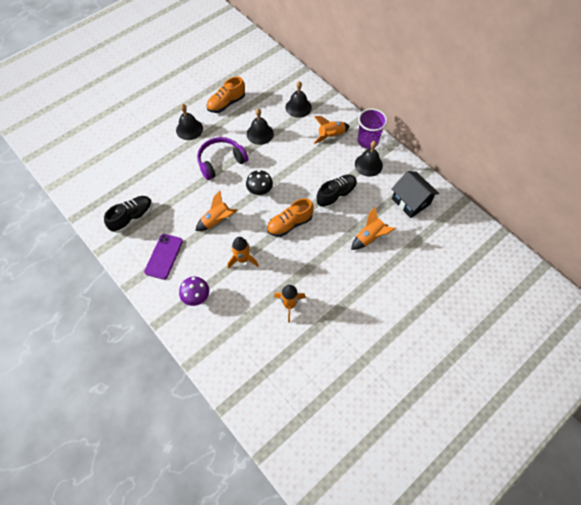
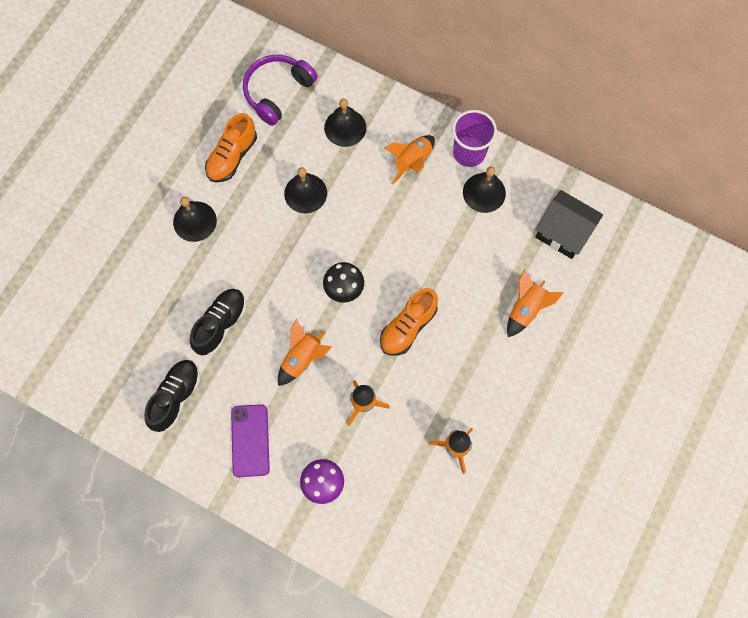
camera: 20 degrees left, 10 degrees up
purple headphones [197,137,248,180] -> purple headphones moved to [243,55,318,126]
black shoe [316,174,357,208] -> black shoe moved to [190,289,246,355]

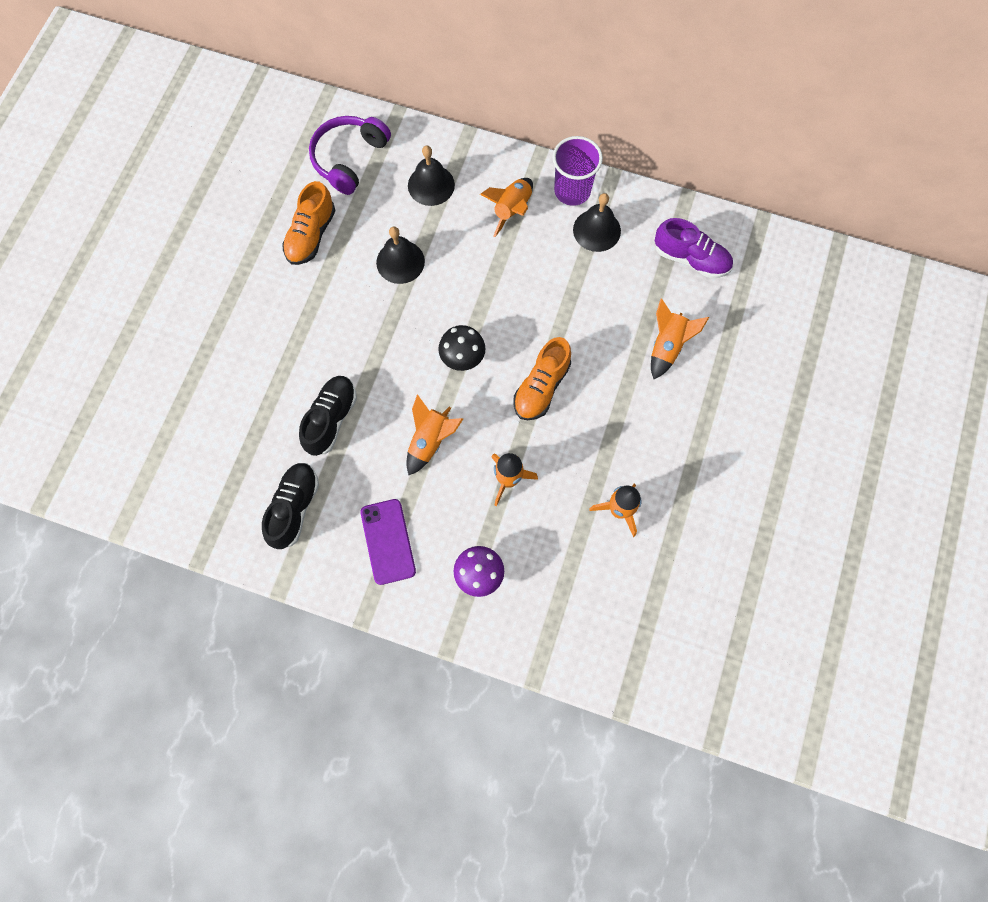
camera: 10 degrees left, 0 degrees up
black bell [173,197,217,242] -> none
black house [535,190,603,259] -> purple shoe [655,218,733,278]

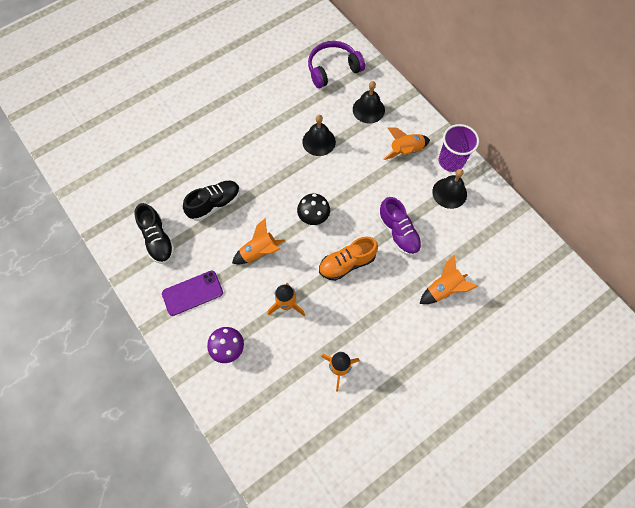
camera: 35 degrees right, 5 degrees down
black shoe [262,463,319,549] -> black shoe turned 105 degrees clockwise [135,203,175,264]
orange shoe [282,181,336,265] -> none
purple phone [361,499,416,585] -> purple phone turned 45 degrees clockwise [162,271,223,316]
purple shoe [655,218,733,278] -> purple shoe moved to [378,197,422,256]

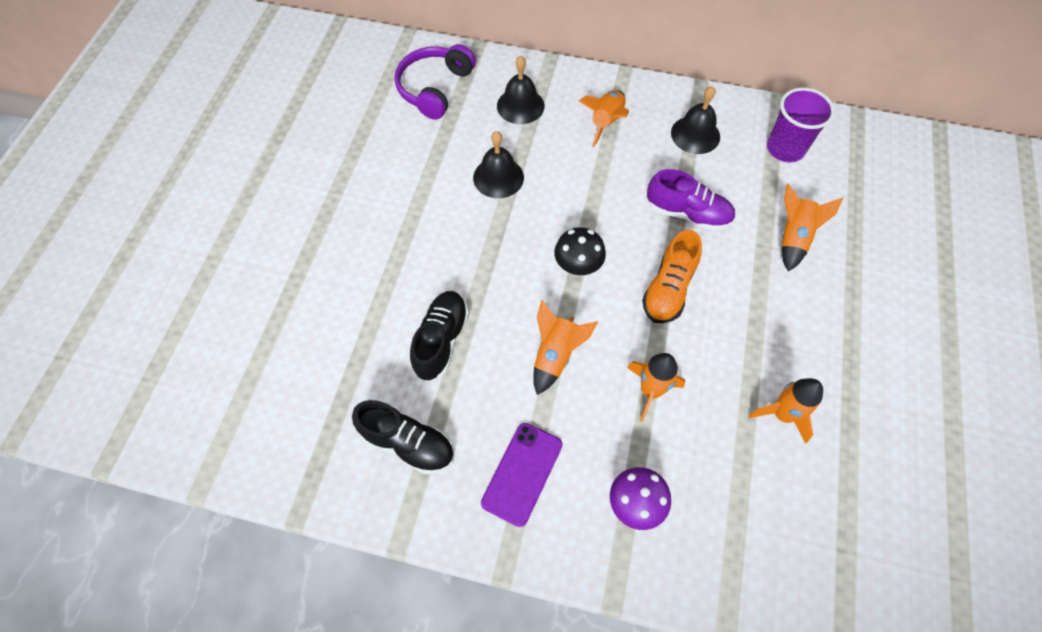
camera: 40 degrees left, 5 degrees down
purple cup [439,124,479,172] -> purple cup moved to [767,88,835,163]

